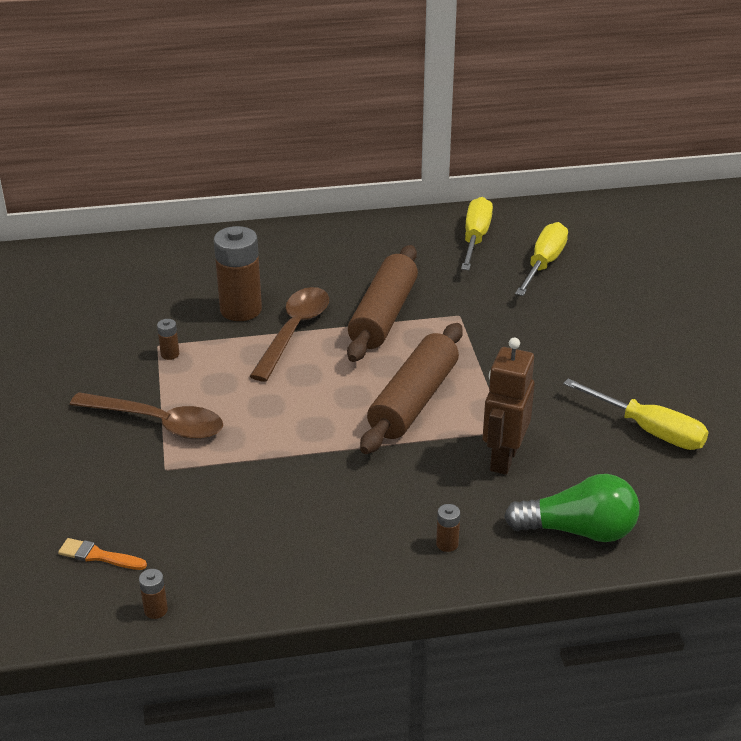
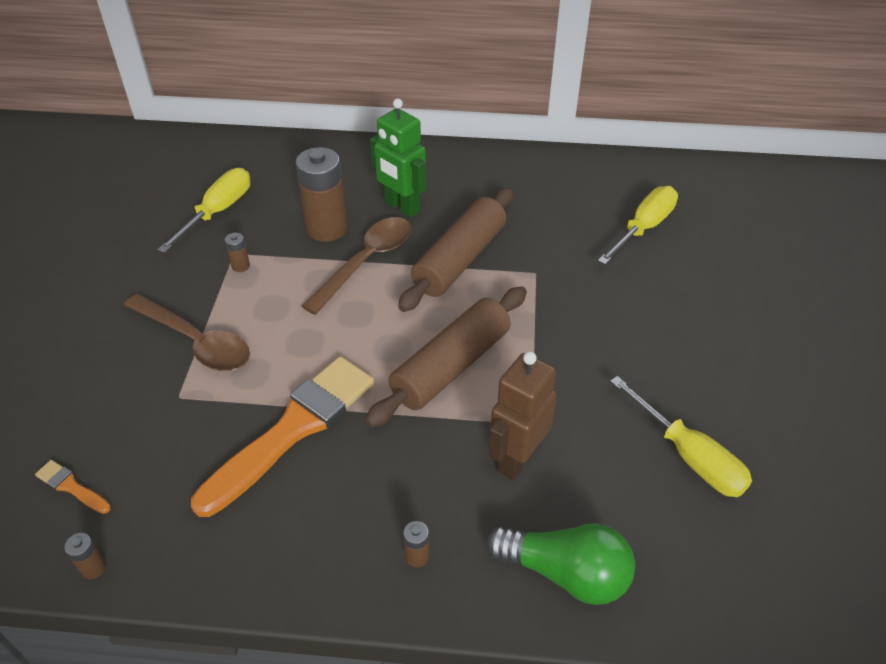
camera: 15 degrees right, 10 degrees up
yellow screwdriver [461,197,493,270] -> yellow screwdriver moved to [158,168,250,253]
none -> orange brush [191,356,374,517]
none -> green robot [370,99,427,217]

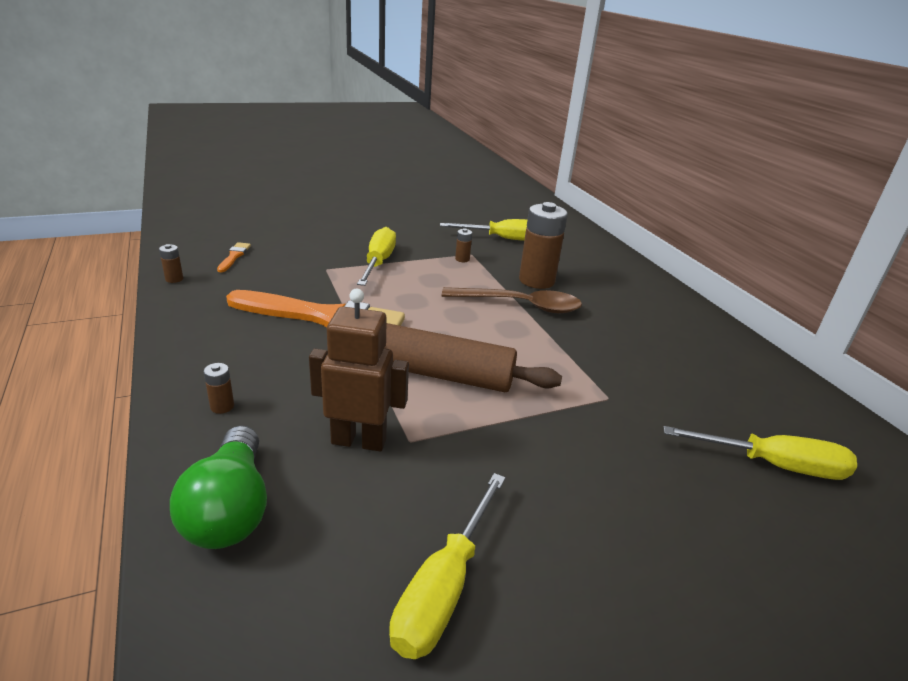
camera: 60 degrees right, 15 degrees down
brown spoon [124,294,250,371] -> yellow screwdriver [357,227,396,286]
green robot [370,99,427,217] -> none
brown rolling pin [398,187,514,312] -> none

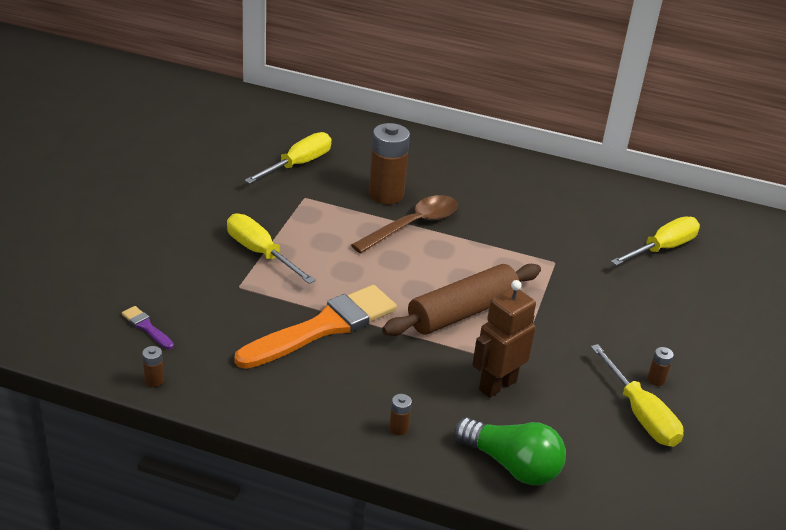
camera: 50 degrees left, 5 degrees up
orange brush [217,242,251,272] -> purple brush [122,306,174,349]
brown battery [455,228,472,262] -> brown battery moved to [647,347,674,386]

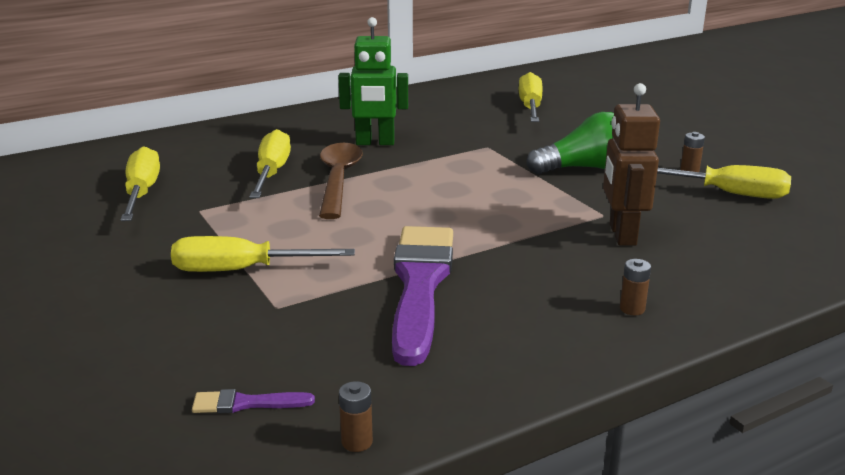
camera: 45 degrees left, 10 degrees down
orange brush [234,285,397,369] -> purple brush [392,226,453,366]
brown battery [369,123,410,204] -> yellow screwdriver [249,129,291,198]
brown rolling pin [382,264,541,336] -> none
green light bulb [454,418,566,485] -> green light bulb moved to [527,112,614,174]
none -> green robot [338,17,408,145]

